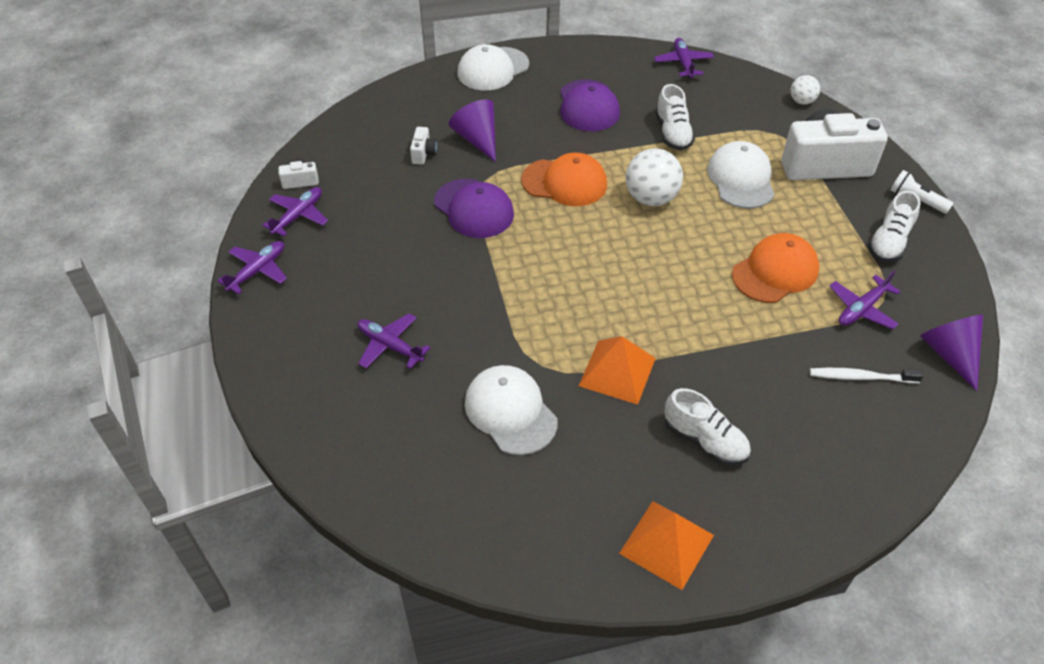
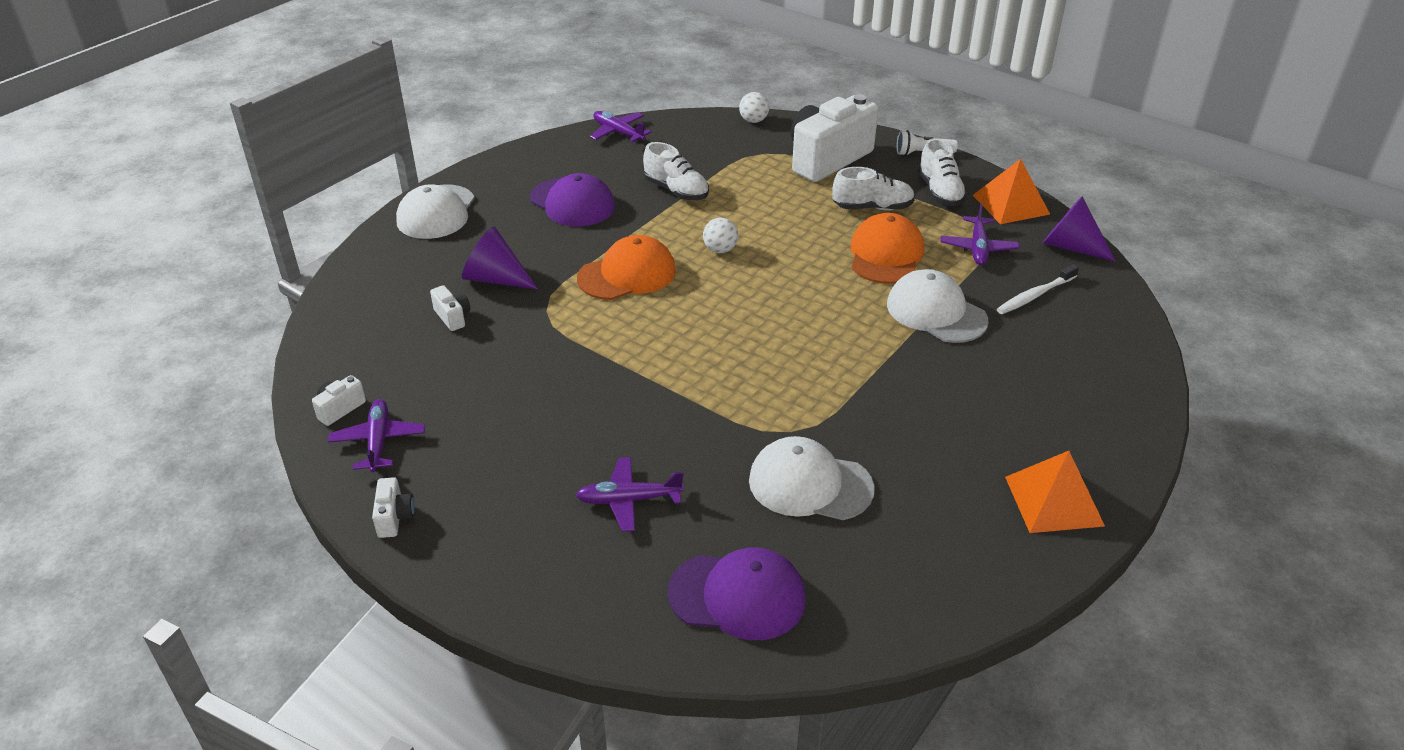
camera: 40 degrees left, 10 degrees down
purple plane [217,241,287,294] -> white camera [372,477,415,538]
purple cap [434,179,514,238] -> purple cap moved to [668,547,806,640]
orange pyramid [579,336,656,405] -> orange pyramid moved to [973,159,1050,224]
white ball [626,148,683,206] -> white ball [703,218,738,253], size x0.56
white shoe [665,388,751,466] -> white shoe moved to [833,167,915,211]
white cap [707,141,775,209] -> white cap moved to [887,269,988,343]

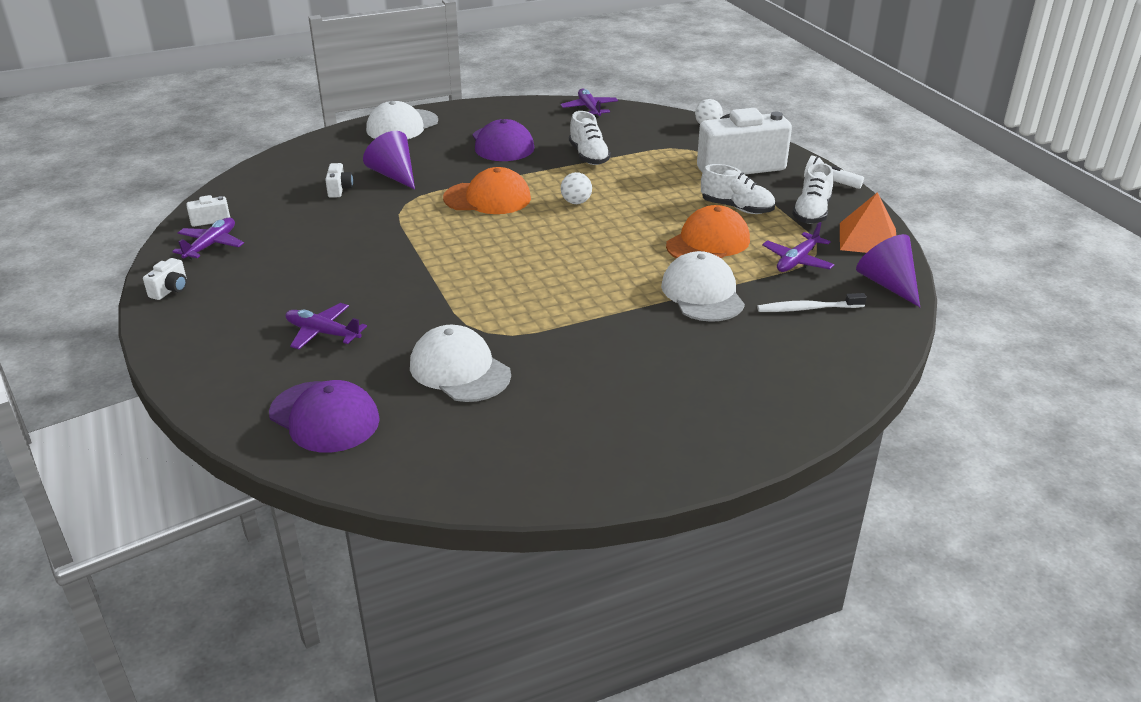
camera: 30 degrees right, 5 degrees down
orange pyramid [1005,451,1105,533] -> none

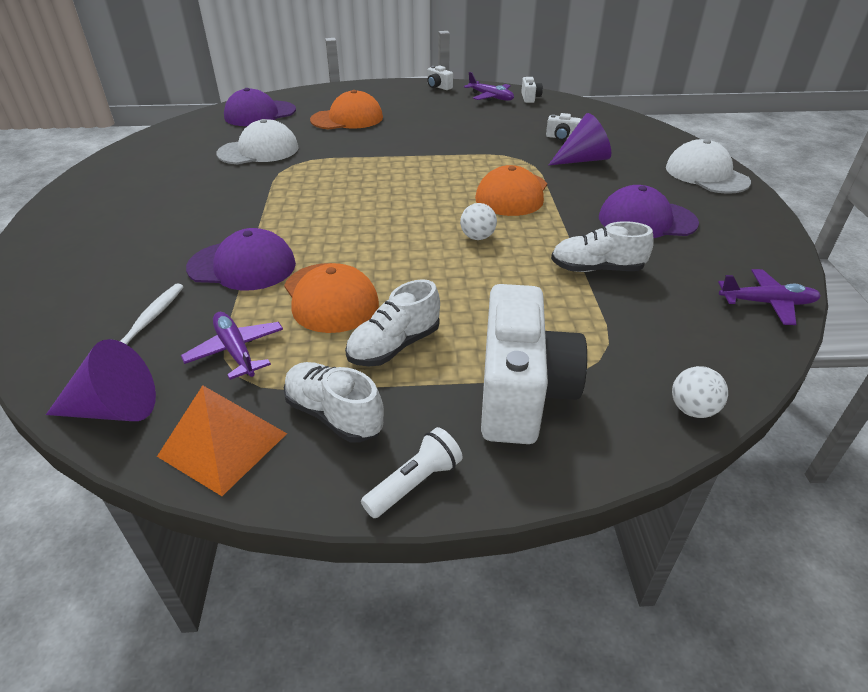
camera: 110 degrees right, 5 degrees up
purple plane [285,303,367,349] -> orange cap [310,90,383,130]
white cap [661,251,745,322] -> purple cap [186,228,296,290]

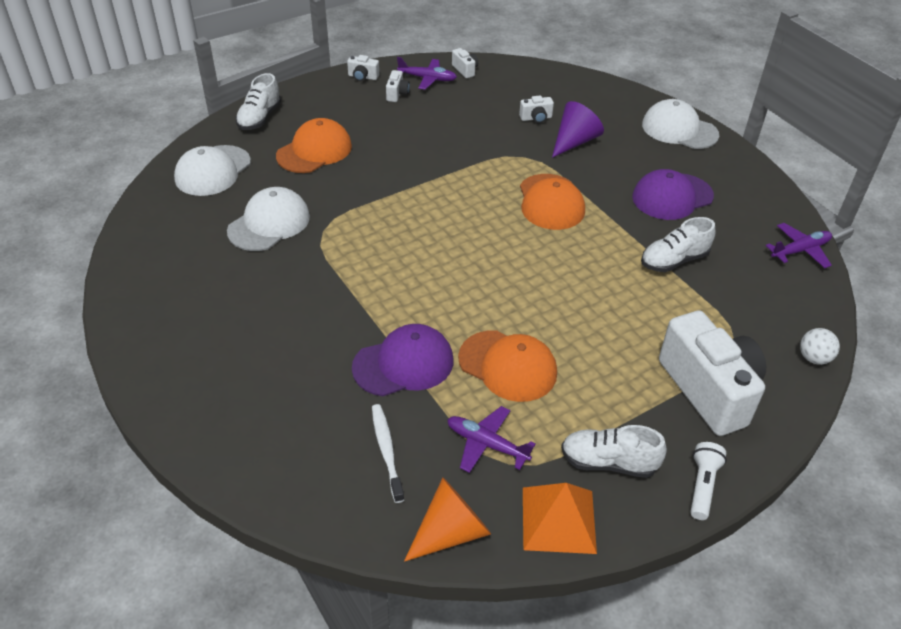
camera: 30 degrees left, 5 degrees up
purple cone [46,339,156,421] -> orange cone [404,478,491,562]
purple cap [224,88,296,126] -> white cap [174,145,251,196]
white shoe [345,279,440,366] -> white shoe moved to [236,73,281,130]
white ball [460,203,497,240] -> none
none -> white camera [386,70,410,102]

